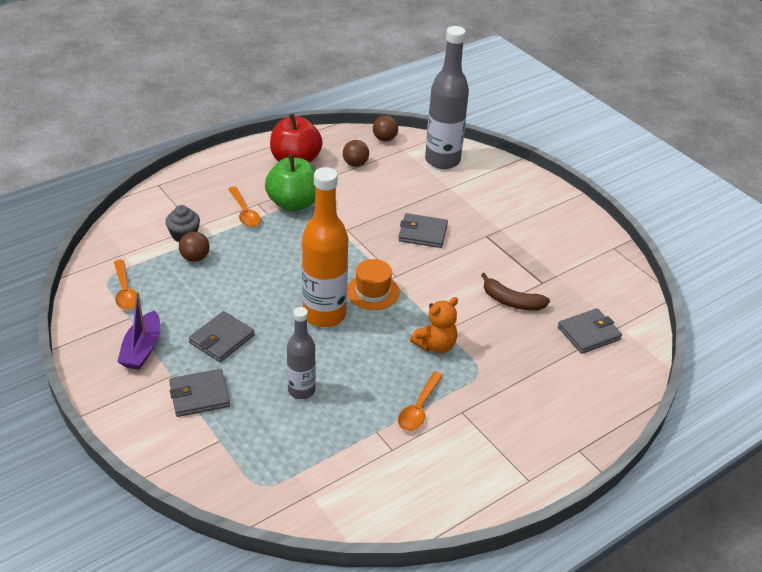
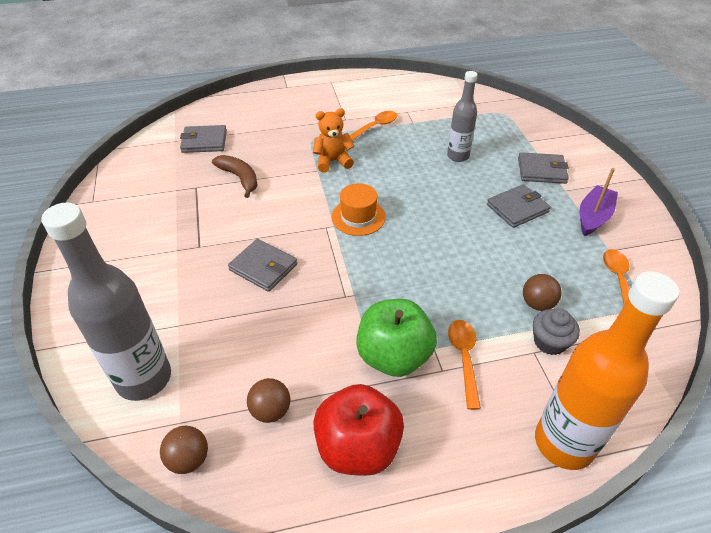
camera: 155 degrees left, 5 degrees up
orange bottle [302,167,348,327] -> orange bottle moved to [535,271,679,470]

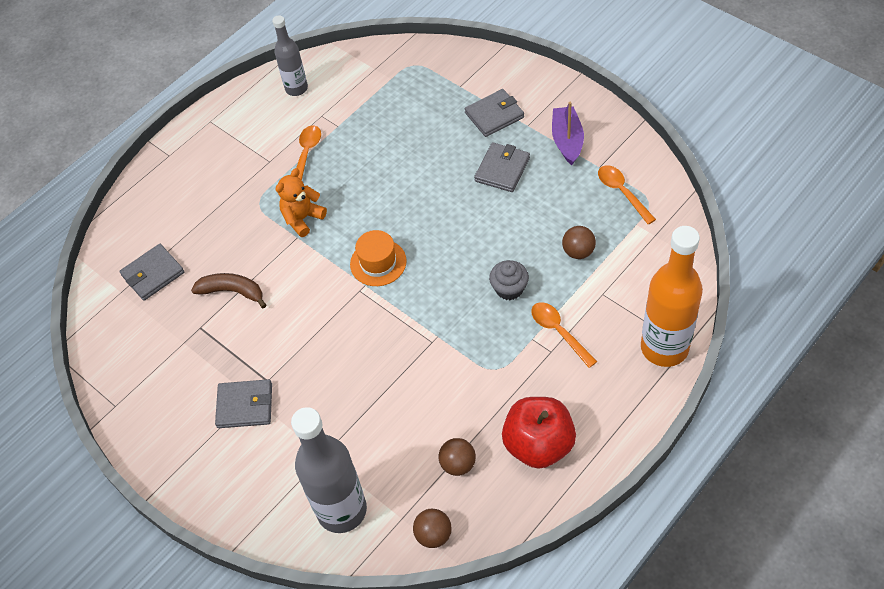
camera: 30 degrees left, 10 degrees up
grey wallet [228,239,297,292] -> grey wallet moved to [215,379,272,428]
green apple [356,299,437,377] -> none
grey bottle [447,71,477,162] -> grey bottle moved to [272,15,308,96]
grey cupcake [533,309,580,355] -> grey cupcake moved to [489,260,529,300]

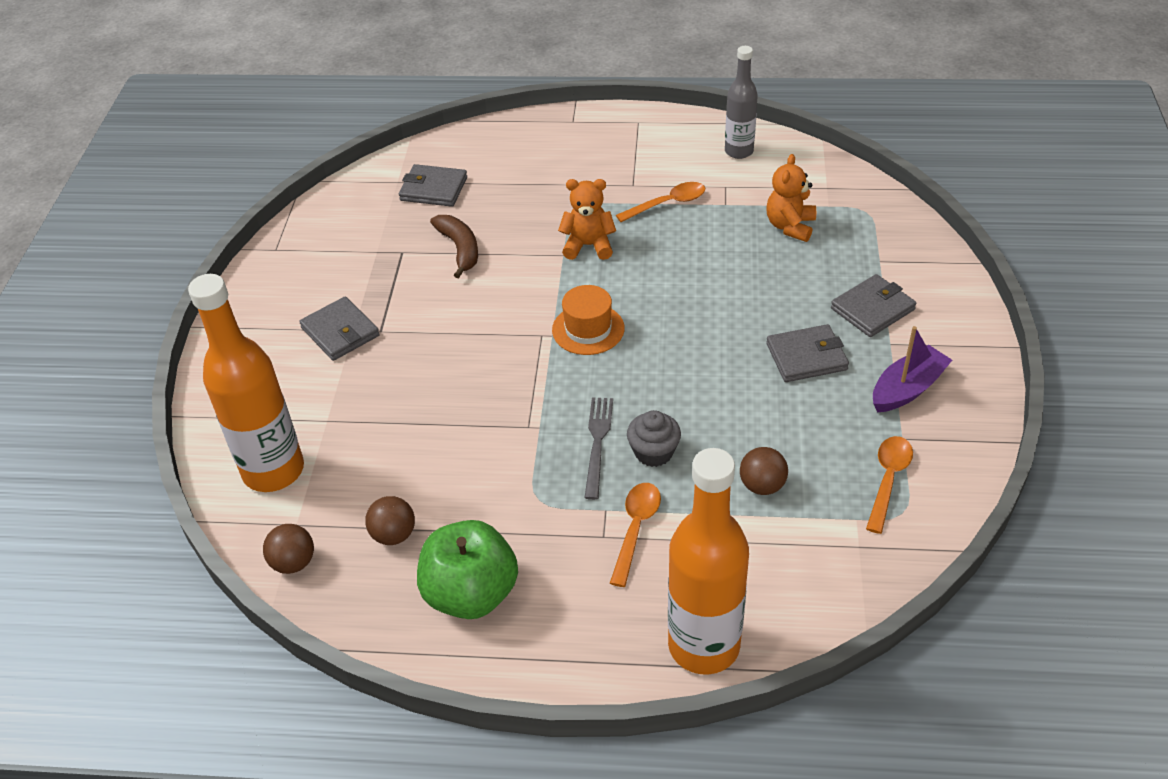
camera: 50 degrees right, 10 degrees down
grey bottle [291,407,367,533] -> orange bottle [188,274,304,492]
grey wallet [465,89,524,137] -> grey wallet turned 60 degrees counterclockwise [831,274,916,337]
red apple [502,397,576,469] -> green apple [417,520,518,619]
none -> grey fork [584,397,613,500]
none -> orange teddy bear [766,154,816,242]

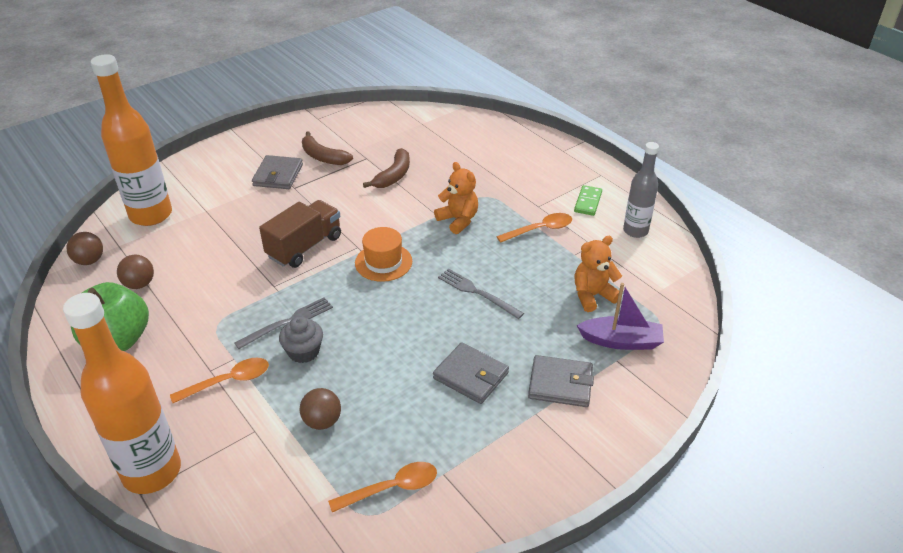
camera: 45 degrees right, 5 degrees down
grey wallet [399,164,467,207] -> none
orange spoon [616,182,705,222] -> orange spoon turned 45 degrees counterclockwise [496,213,572,243]
purple boat [873,326,952,412] -> purple boat moved to [577,283,664,350]
none -> brown truck [259,200,341,268]
none -> brown banana [302,131,353,165]
none -> grey fork [438,268,524,319]
none -> green domino [574,185,602,216]

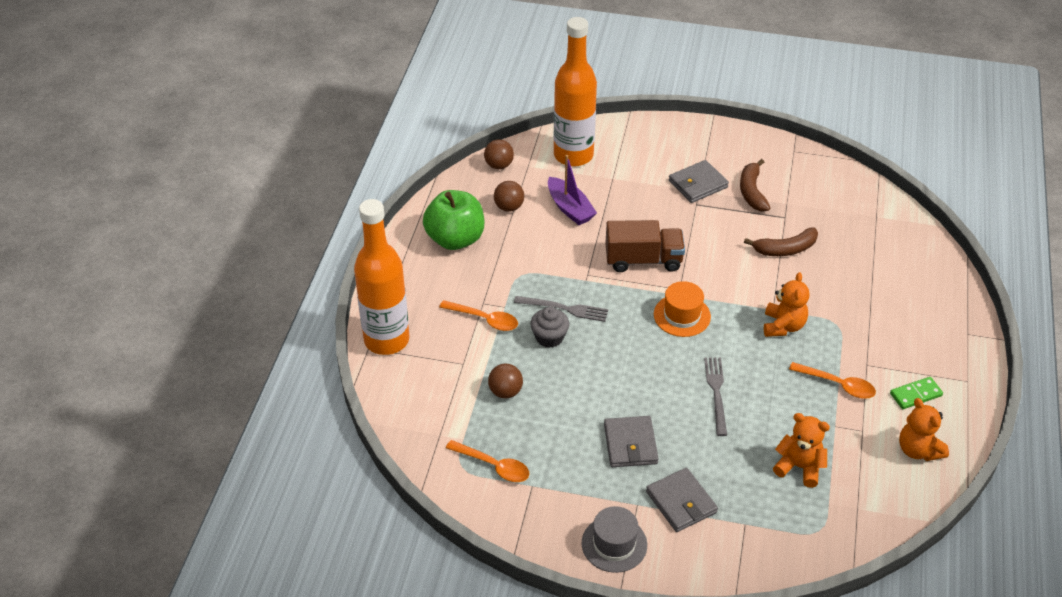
camera: 50 degrees right, 5 degrees up
purple boat [577,283,664,350] -> purple boat moved to [548,155,597,225]
grey bottle [623,142,659,238] -> orange teddy bear [899,398,949,461]
none -> grey hat [582,506,647,573]

